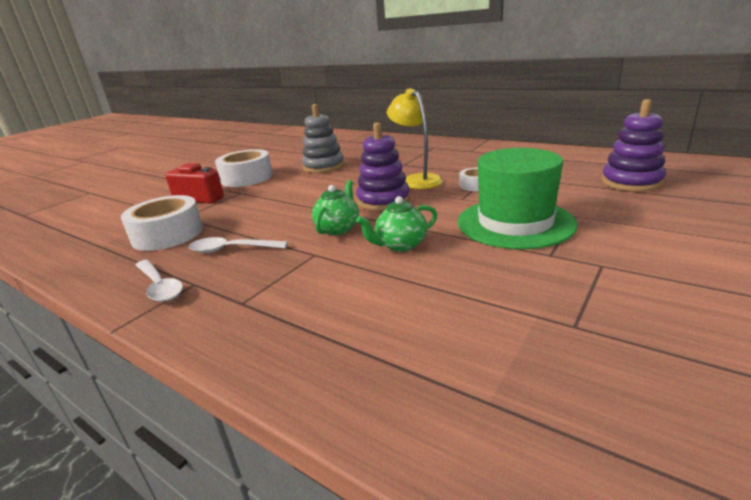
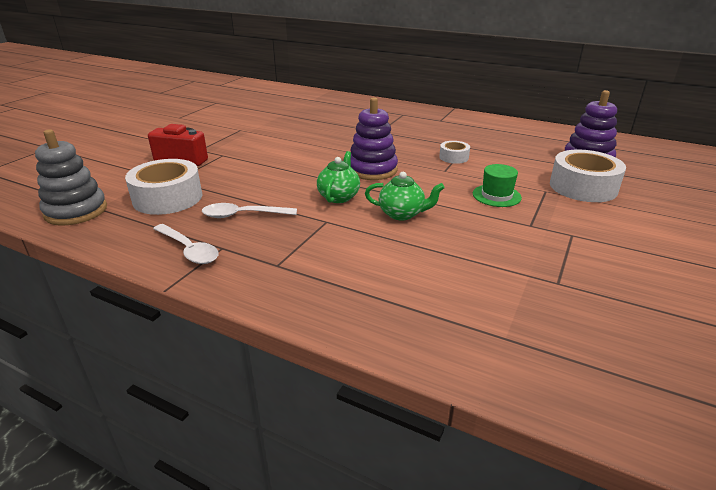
camera: 10 degrees left, 5 degrees up
white tape [215,149,273,187] -> white tape moved to [550,150,626,202]
grey stacking toy [302,104,344,173] -> grey stacking toy moved to [35,129,107,226]
green teapot [356,196,437,252] -> green teapot turned 135 degrees counterclockwise [365,172,445,220]
yellow lamp [387,88,443,189] -> none
green hat [458,148,578,249] -> green hat [473,164,522,207], size x0.48

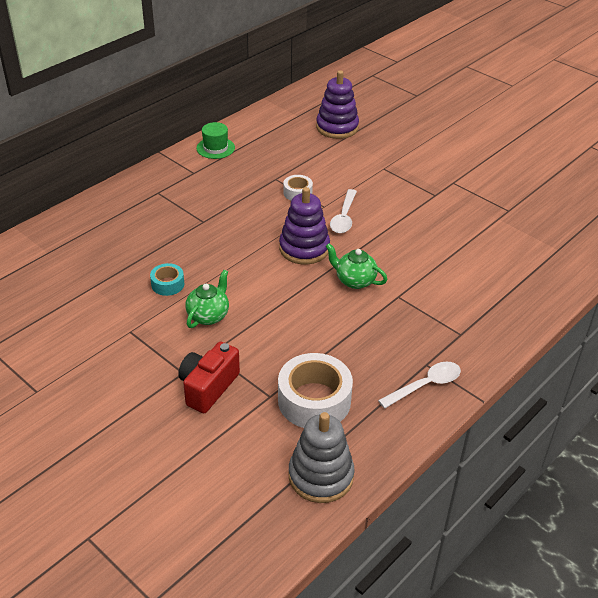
camera: 75 degrees left, 10 degrees up
white spoon [202,203,297,218] -> white spoon moved to [330,189,357,233]
green teapot [365,172,445,220] -> green teapot moved to [185,270,229,328]
green hat [473,164,522,207] -> green hat moved to [196,122,235,159]
white tape [550,150,626,202] -> none
none -> turquoise tape [150,263,184,296]

